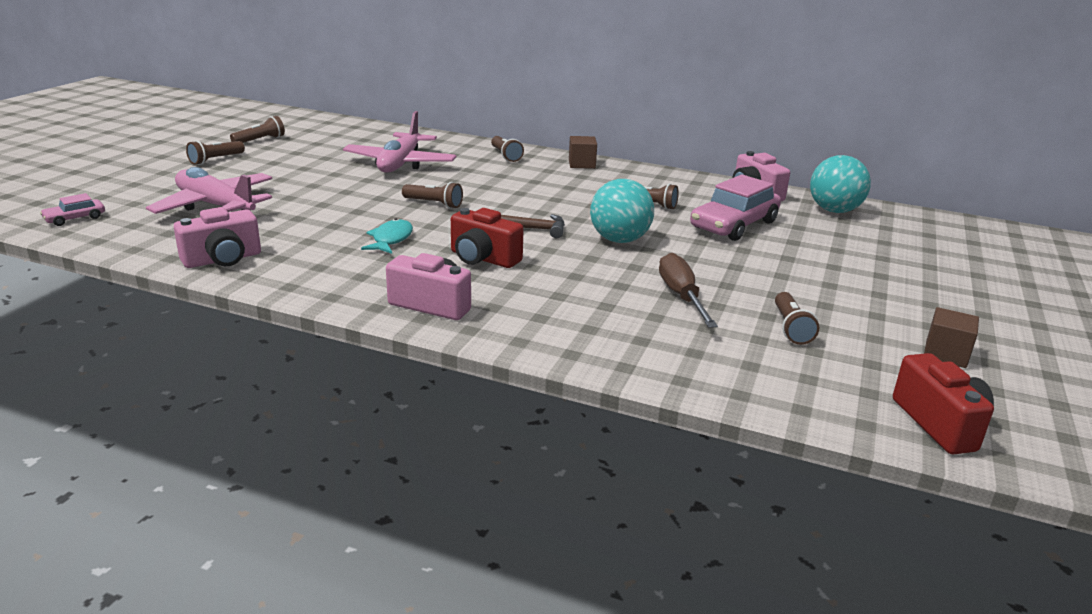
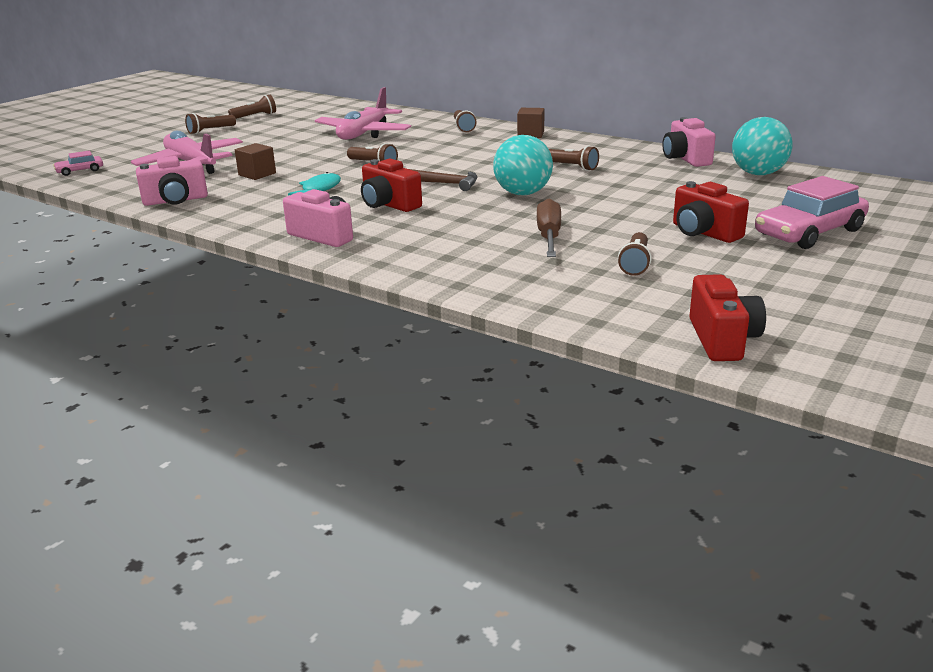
camera: 15 degrees right, 0 degrees up
pink car [690,174,781,241] -> pink car moved to [755,176,869,249]
brown cube [924,307,979,368] -> brown cube moved to [235,143,276,180]
none -> red camera [673,181,749,243]

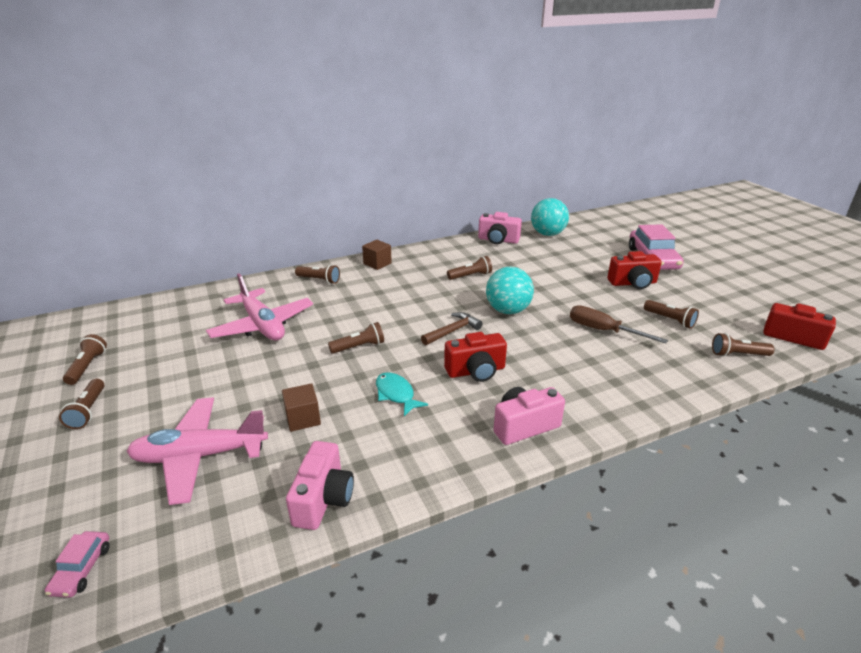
camera: 60 degrees left, 5 degrees up
none -> brown flashlight [712,333,774,357]

